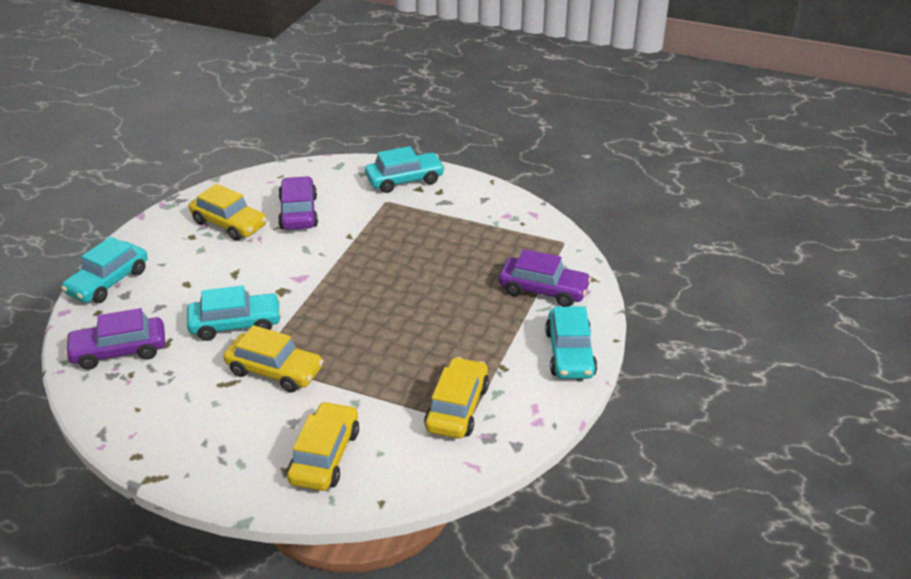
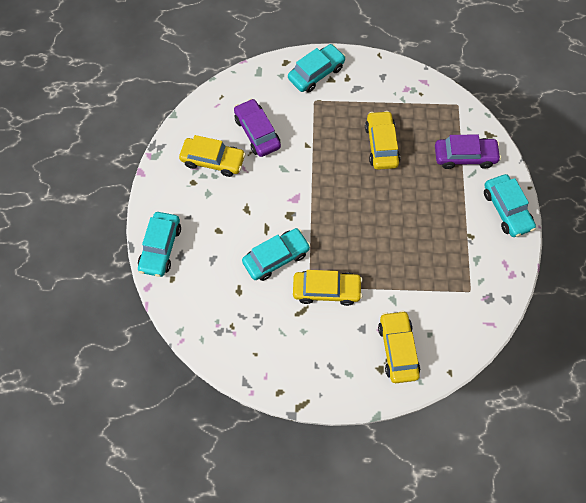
camera: 20 degrees left, 30 degrees up
purple car [65,308,165,370] -> none
yellow car [424,357,489,439] -> yellow car moved to [365,111,400,170]

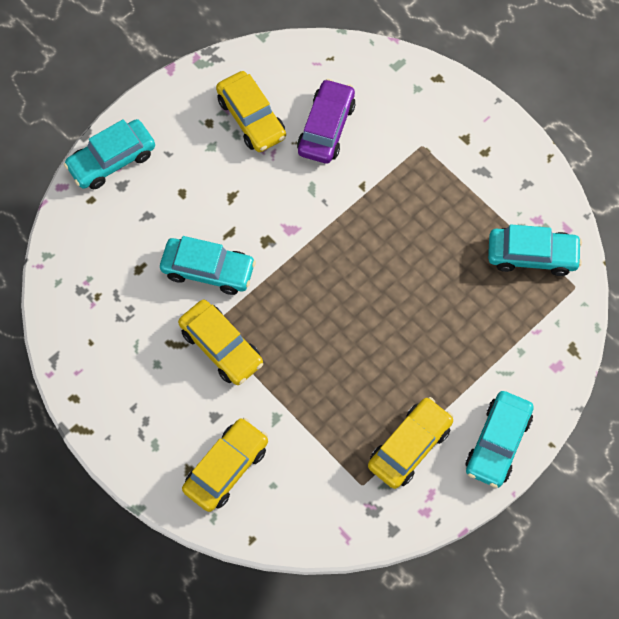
camera: 45 degrees right, 0 degrees up
turquoise car [288,44,346,93] -> turquoise car moved to [488,224,582,276]
yellow car [365,111,400,170] -> yellow car moved to [368,397,453,489]
purple car [435,134,501,169] -> none

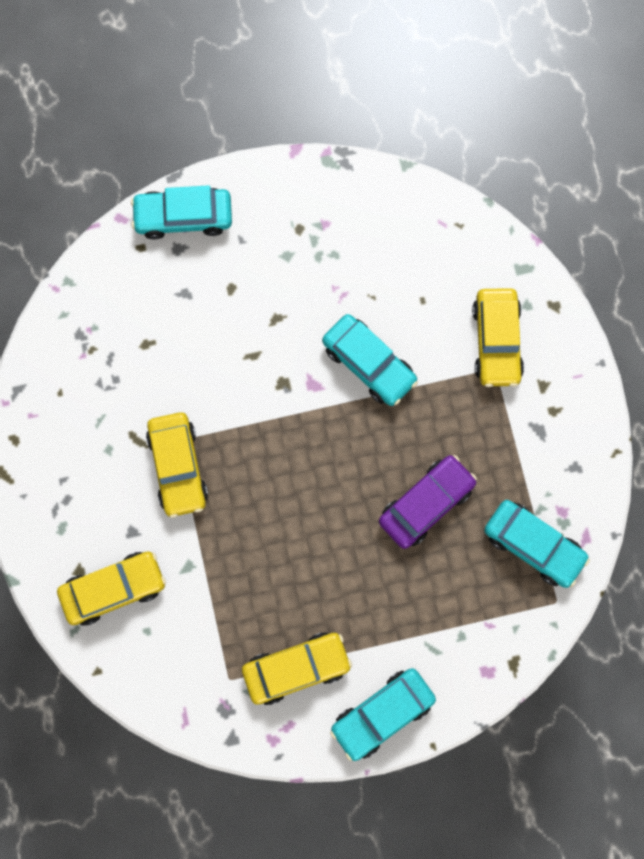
camera: 30 degrees right, 10 degrees up
turquoise car [160,236,256,295] -> turquoise car moved to [322,314,418,406]
yellow car [216,71,286,152] -> yellow car moved to [472,288,524,387]
purple car [297,79,355,164] -> purple car moved to [379,455,477,549]

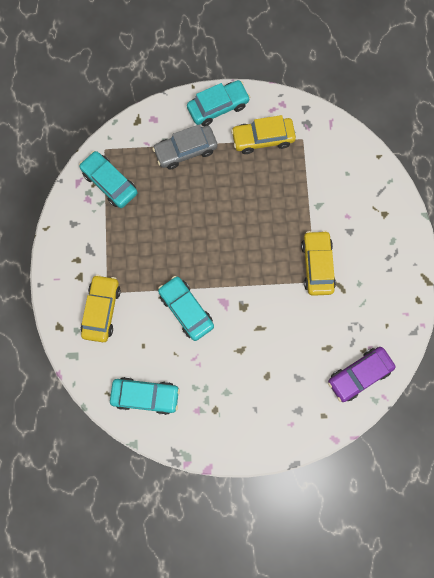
camera: 170 degrees left, 0 degrees up
yellow car [57,551,166,626] -> none
turquoise car [131,185,232,240] -> turquoise car moved to [110,377,180,415]
purple car [379,455,477,549] -> purple car moved to [328,347,396,402]
none -> grey car [152,124,218,169]

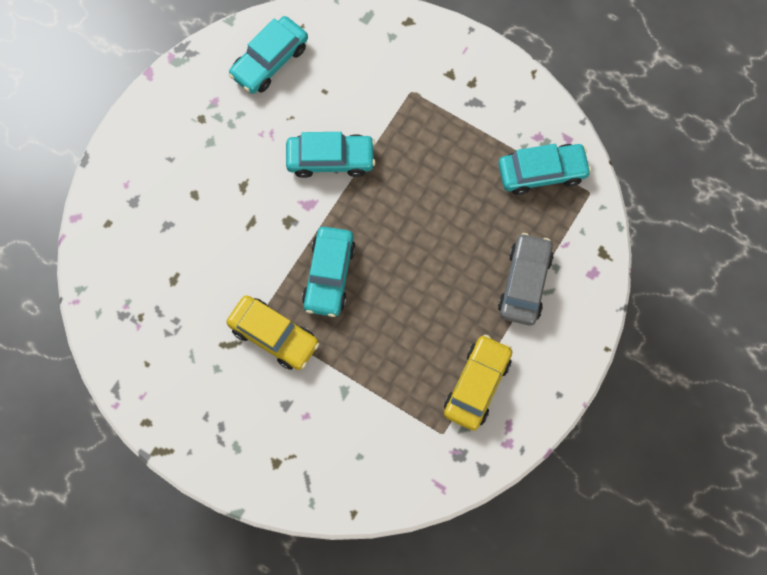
camera: 125 degrees right, 5 degrees down
yellow car [81,275,121,342] -> none
turquoise car [187,80,250,126] -> turquoise car moved to [302,227,356,317]
purple car [328,347,396,402] -> none

